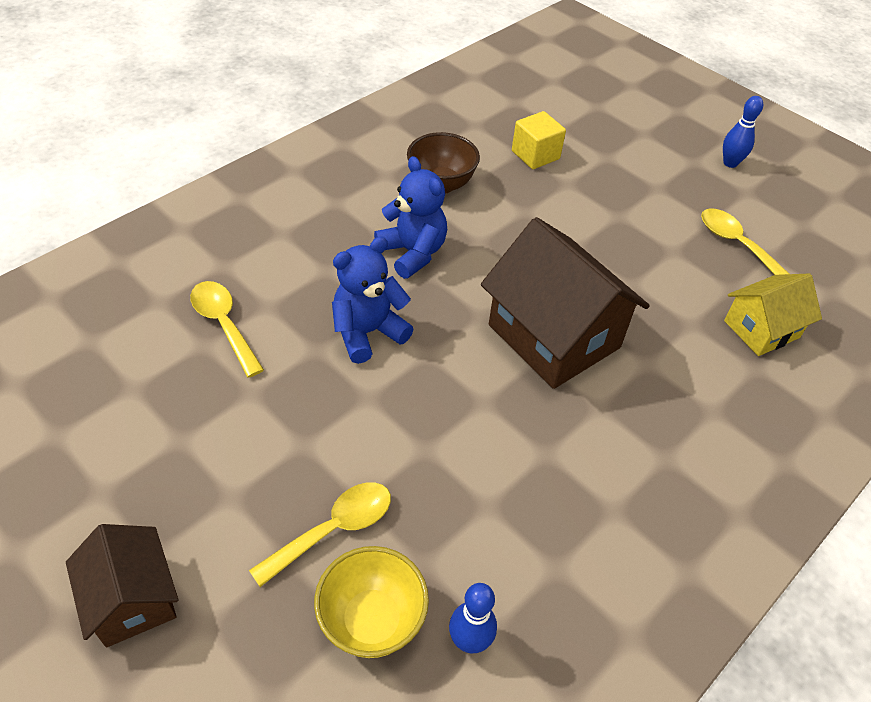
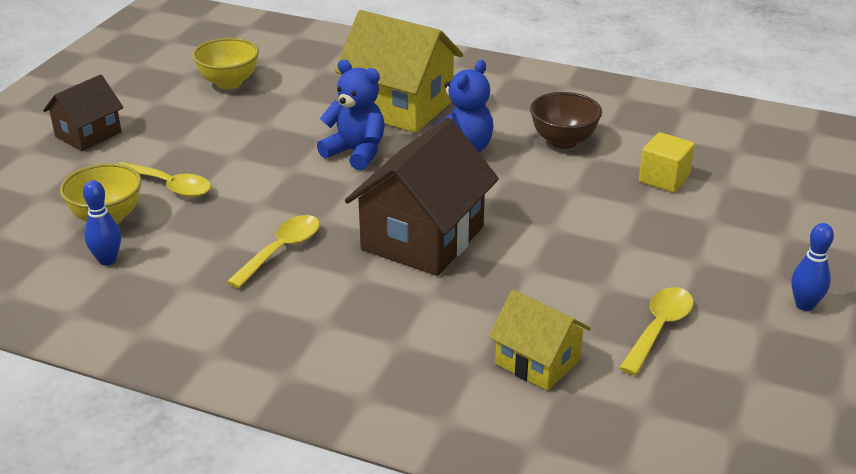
camera: 70 degrees right, 15 degrees down
yellow spoon [190,281,264,378] -> yellow spoon moved to [227,215,320,288]
none -> yellow bowl [192,38,259,89]
none -> yellow house [335,10,463,133]

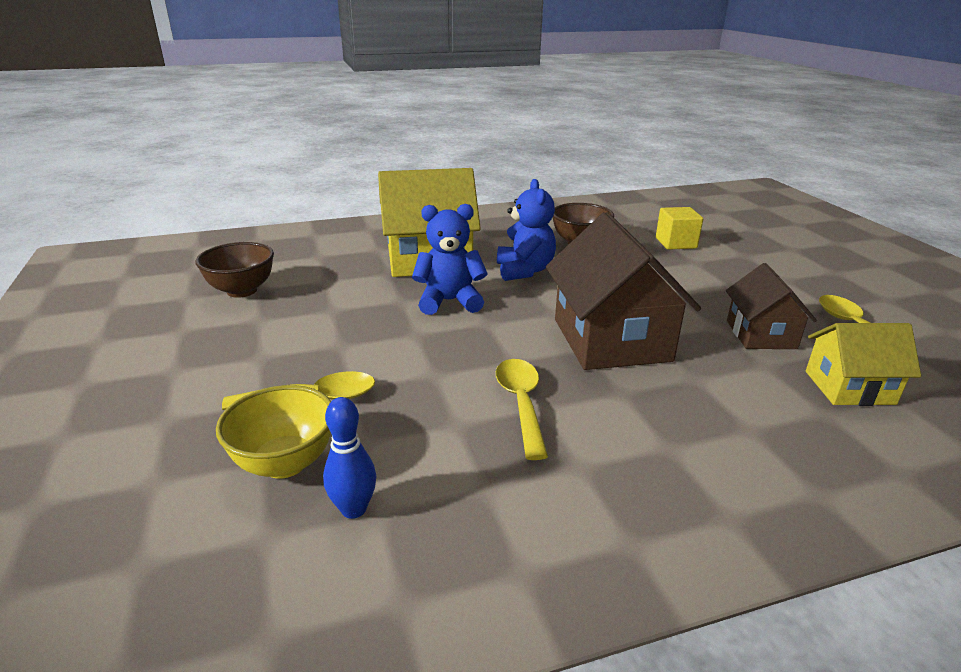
camera: 40 degrees left, 5 degrees down
brown house [43,74,123,151] -> brown house moved to [726,263,817,349]
yellow bowl [192,38,259,89] -> brown bowl [196,242,274,298]
blue bowling pin [791,223,834,311] -> none

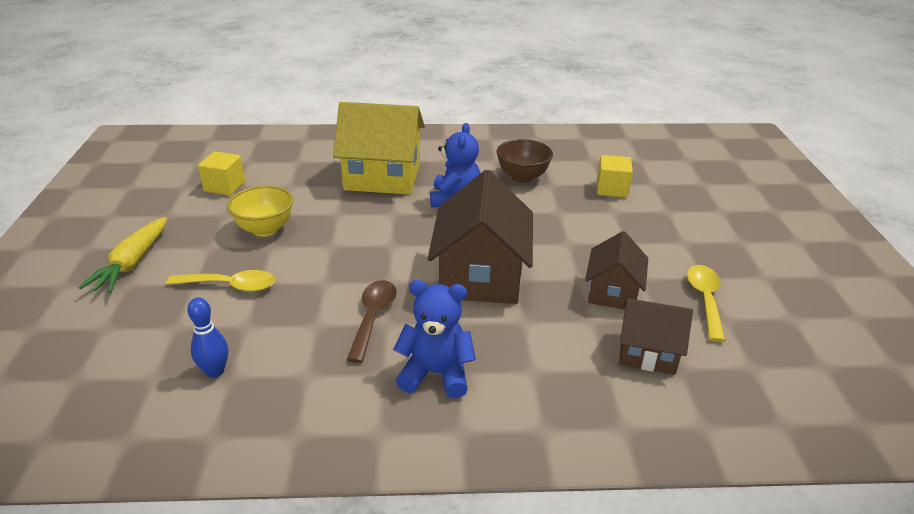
camera: 15 degrees right, 5 degrees up
brown bowl [196,242,274,298] -> yellow cube [198,151,245,196]
yellow bowl [216,385,331,479] -> yellow bowl moved to [227,185,293,237]
blue teddy bear [412,204,488,315] -> blue teddy bear moved to [393,280,476,398]
yellow spoon [496,359,548,460] -> brown spoon [347,280,397,363]
yellow house [806,323,921,406] -> brown house [619,298,693,375]
none -> yellow carrot [78,217,167,293]

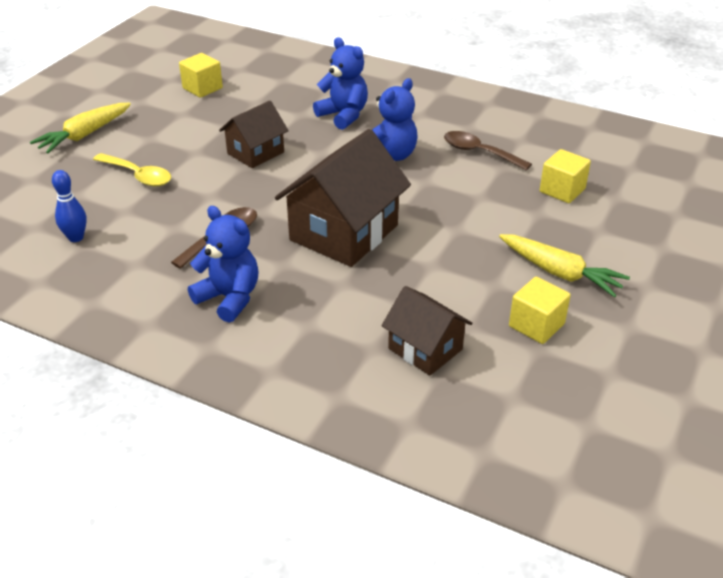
camera: 30 degrees right, 5 degrees up
yellow bowl [227,185,293,237] -> none
yellow house [333,102,425,195] -> blue teddy bear [313,37,368,130]
brown bowl [497,139,553,183] -> brown spoon [444,131,532,171]
brown house [585,231,648,310] -> brown house moved to [219,101,289,168]
yellow spoon [687,265,725,342] -> yellow cube [509,277,571,344]
none -> yellow carrot [499,234,630,298]

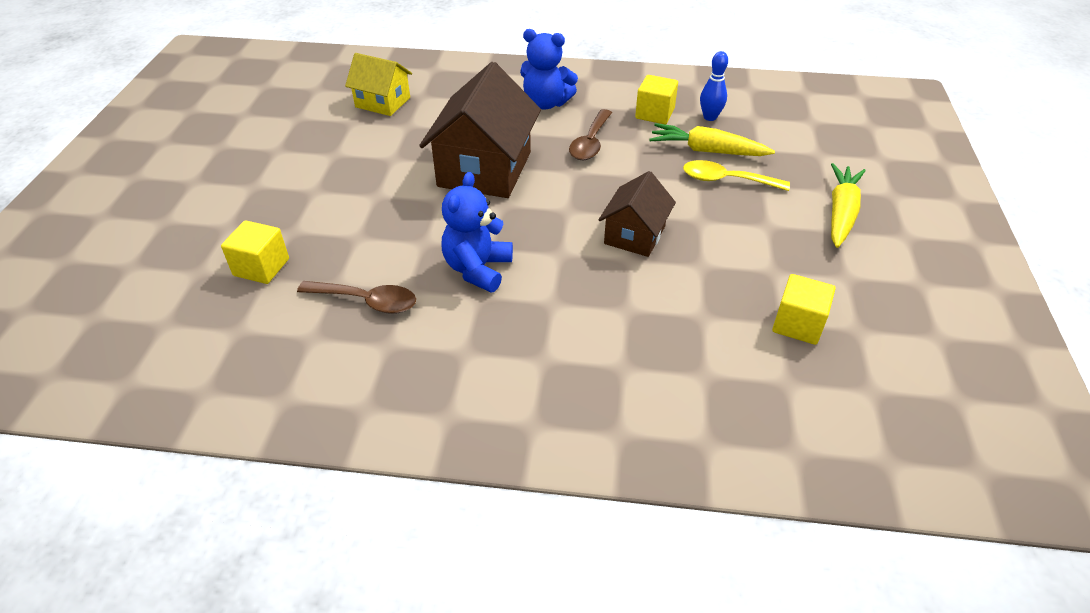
camera: 160 degrees right, 5 degrees up
blue teddy bear [313,37,368,130] -> none
brown house [382,286,472,375] -> yellow house [345,53,412,116]
yellow carrot [499,234,630,298] -> yellow carrot moved to [649,123,775,156]
yellow cube [509,277,571,344] -> yellow cube moved to [635,75,678,124]

